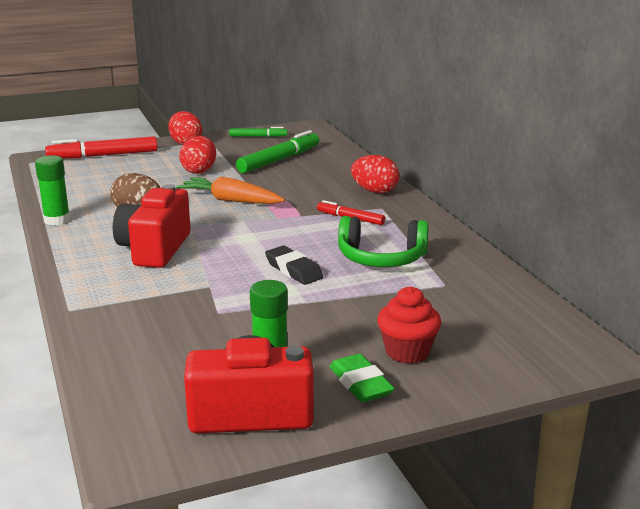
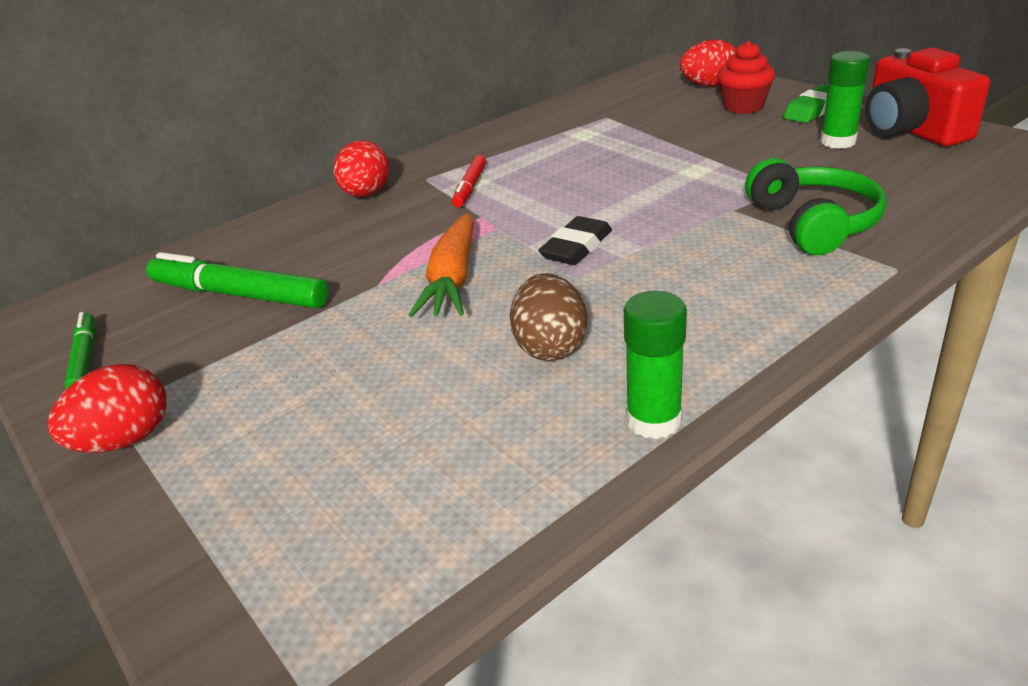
camera: 105 degrees left, 10 degrees up
red marker [45,136,158,159] -> none
red camera [113,184,191,268] -> none
red egg [179,136,216,174] -> red egg moved to [680,40,736,87]
black eraser [265,246,323,285] -> black eraser moved to [538,216,612,265]
green headphones [338,216,429,267] -> green headphones moved to [745,158,887,255]

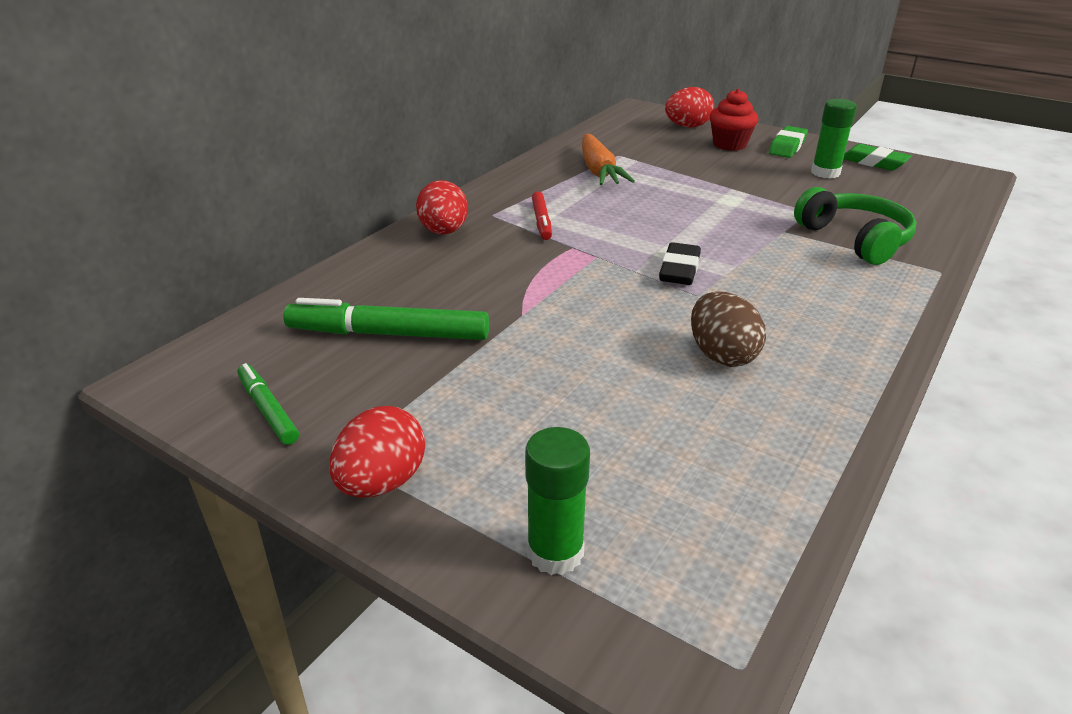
camera: 20 degrees left, 0 degrees up
orange carrot [409,213,474,317] -> orange carrot moved to [582,134,635,185]
green glue stick [624,291,687,439] -> green glue stick moved to [525,427,590,575]
red camera [865,47,990,146] -> green eraser [844,144,912,171]

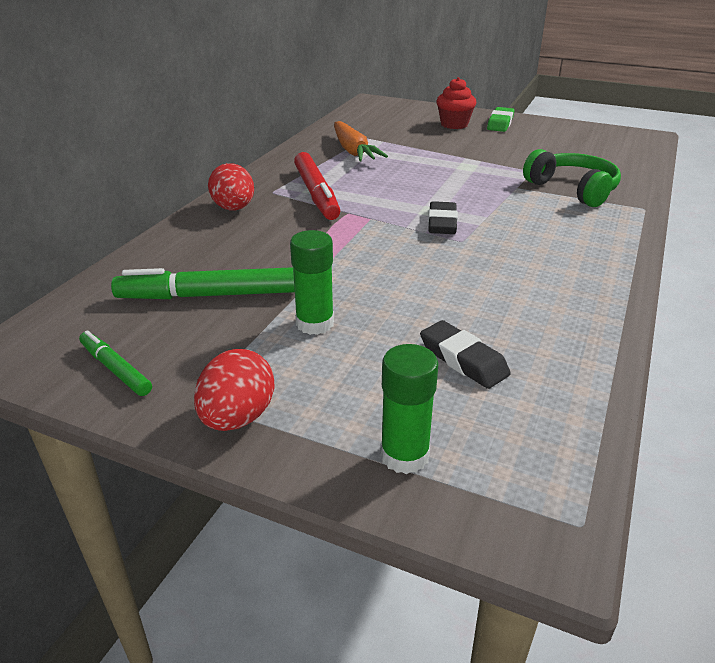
camera: 10 degrees left, 0 degrees up
red marker [532,191,552,240] -> red marker [294,152,340,220], size x1.76
red egg [665,87,714,127] -> none
brown egg [691,291,766,367] -> none
green glue stick [811,99,857,179] -> green glue stick moved to [290,230,334,335]
green eraser [844,144,912,171] -> none
none -> black eraser [420,320,511,389]

